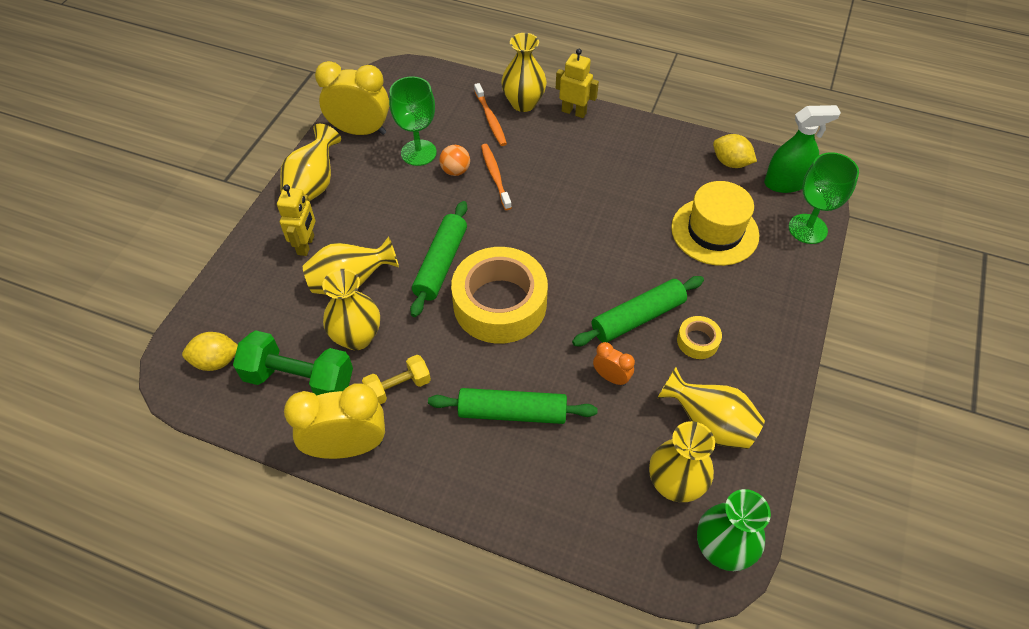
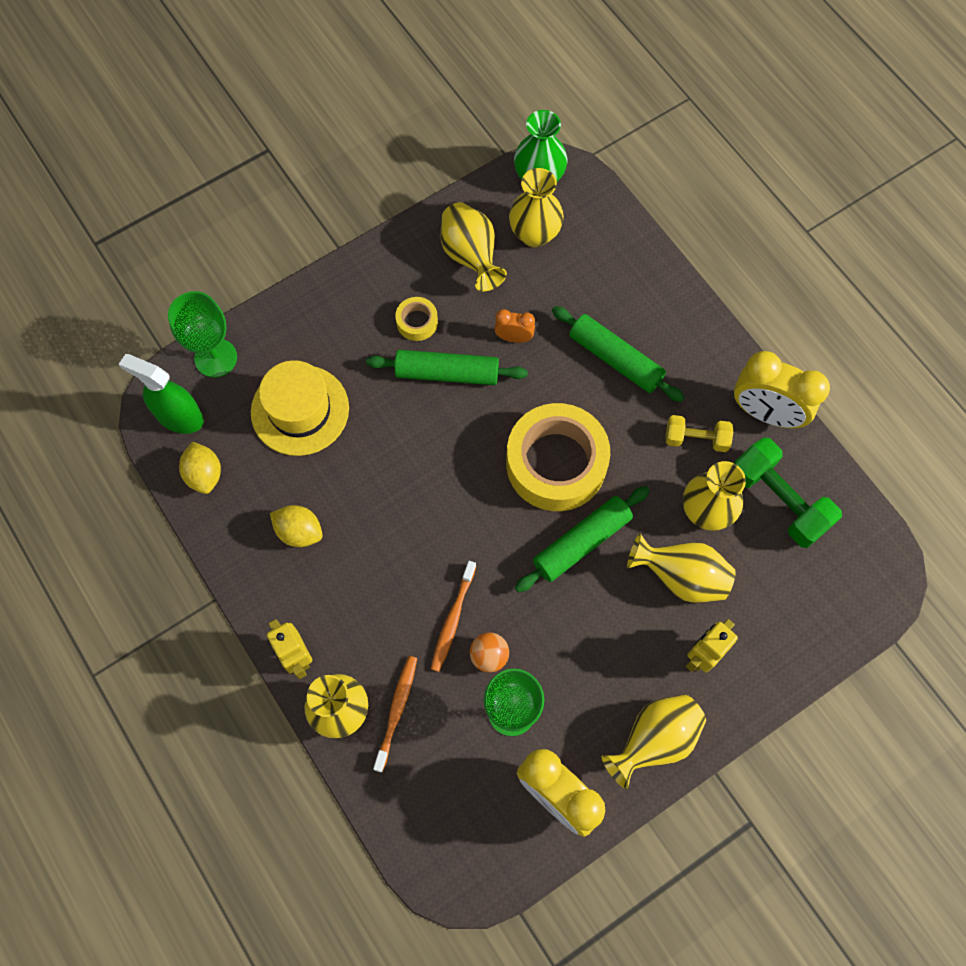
camera: 145 degrees left, 15 degrees up
yellow lemon [182,332,238,371] -> yellow lemon moved to [270,505,323,547]
orange clock [593,342,635,386] -> orange clock turned 120 degrees clockwise [494,309,535,343]

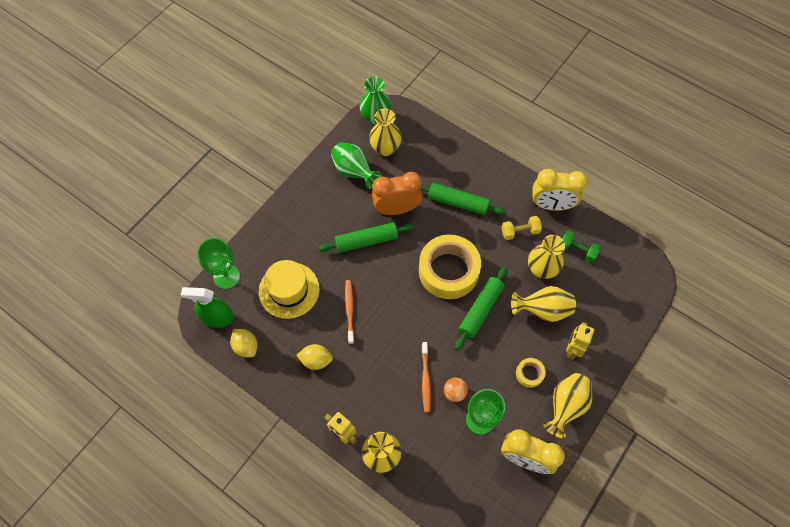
camera: 20 degrees left, 5 degrees down
orange toothbrush [373,656,417,772] -> orange toothbrush moved to [345,280,354,344]
yellow tape [395,297,438,341] -> yellow tape moved to [516,358,546,388]
yellow vase [440,202,507,292] -> green vase [331,143,382,189]
orange clock [494,309,535,343] -> orange clock [372,172,422,215], size x2.02
green dumbbell [734,437,842,548] -> green dumbbell [563,231,601,263], size x0.59

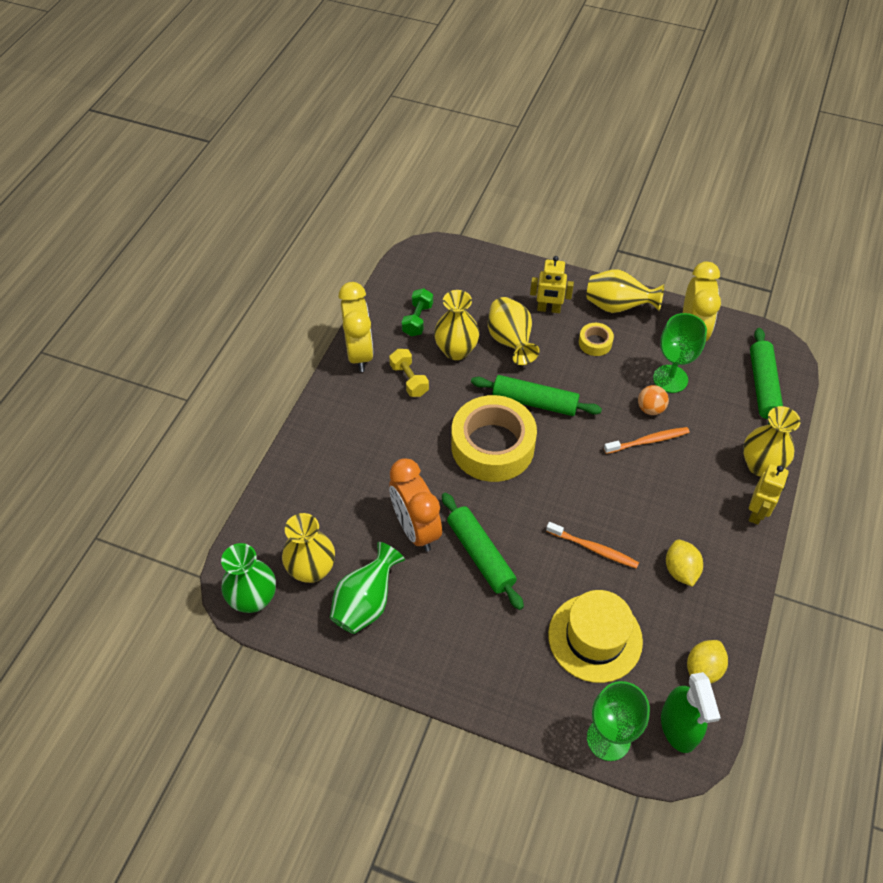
camera: 105 degrees left, 10 degrees down
orange toothbrush [345,280,354,344] -> orange toothbrush turned 135 degrees counterclockwise [546,522,639,569]
green rolling pin [420,183,505,215] -> green rolling pin moved to [750,328,783,424]

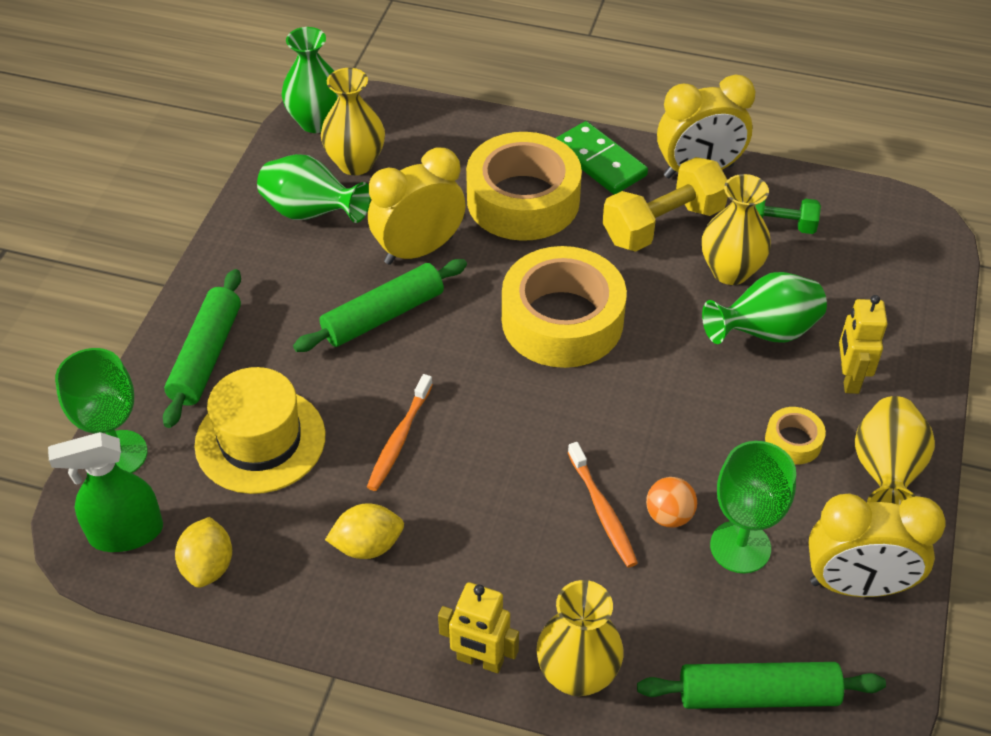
camera: 85 degrees right, 5 degrees down
yellow dumbbell [389,349,429,397] -> yellow dumbbell [603,157,728,252], size x1.69
orange clock [389,458,442,551] -> yellow clock [368,148,466,265]
green rolling pin [471,375,602,416] -> green rolling pin moved to [163,269,241,428]
yellow vase [488,297,540,365] -> green vase [702,272,827,344]
yellow lemon [687,640,728,683] -> yellow lemon turned 60 degrees clockwise [175,517,232,588]
none -> yellow tape [466,132,582,241]
none -> green domino [556,121,648,195]

